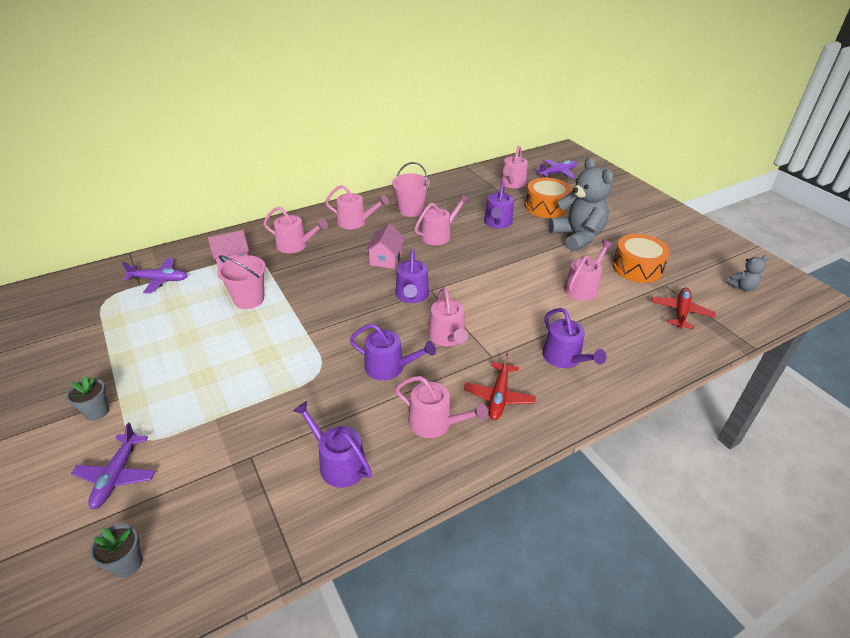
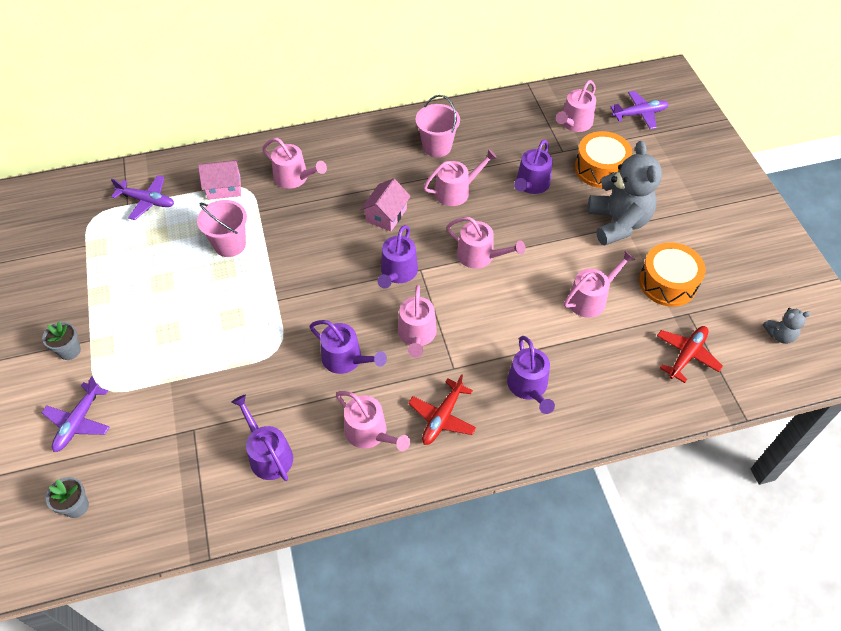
camera: 15 degrees right, 15 degrees up
pink watering can [325,185,389,229] -> pink watering can moved to [446,217,525,269]

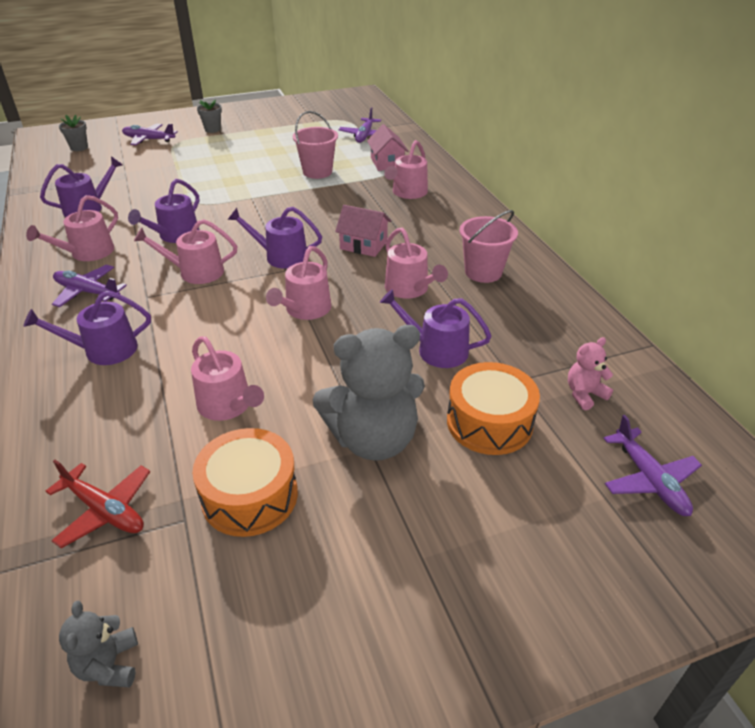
camera: 85 degrees right, 15 degrees down
red plane [408,374,476,445] -> purple plane [52,264,127,307]
pink watering can [556,80,596,132] -> pink teddy bear [568,337,613,410]

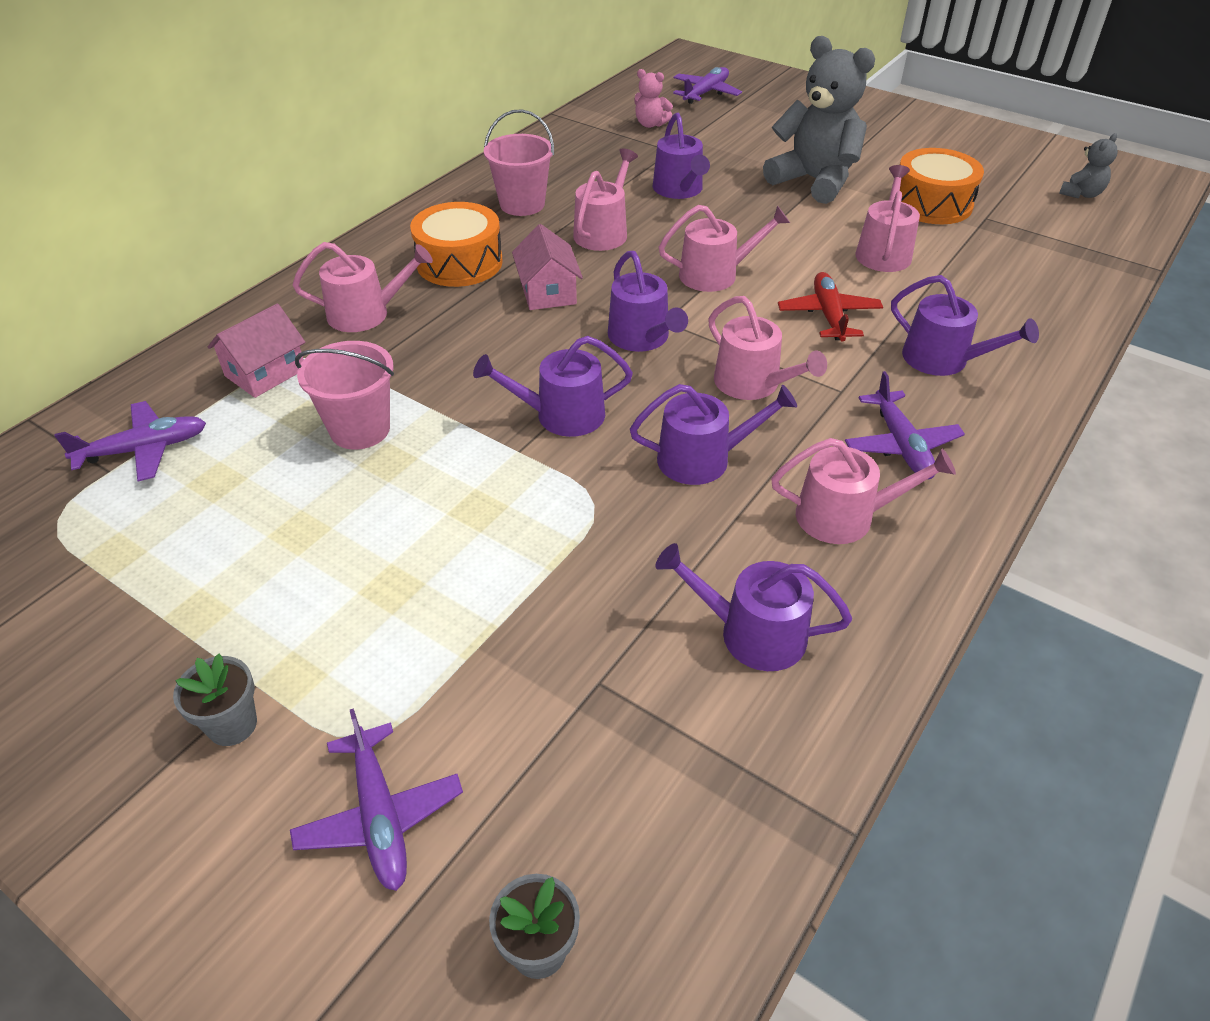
camera: 125 degrees left, 5 degrees up
red plane [46,460,150,548] -> red plane moved to [778,272,883,342]
orange drum [447,362,540,455] -> orange drum moved to [410,202,503,287]
none -> purple watering can [473,336,633,437]

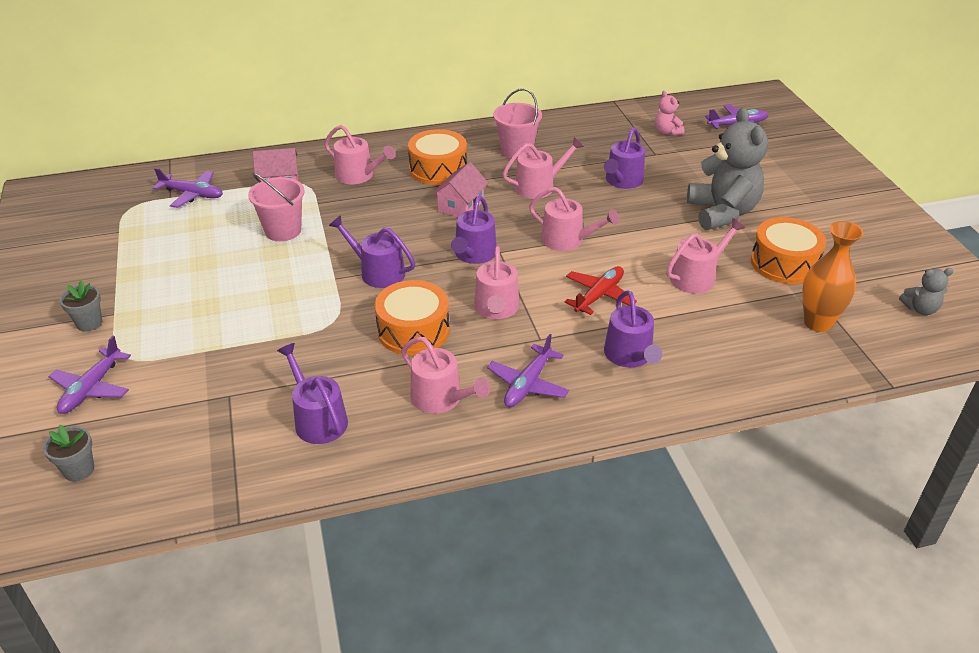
camera: 40 degrees right, 5 degrees down
purple watering can [630,384,797,485] -> orange drum [375,280,450,355]
none -> orange vase [802,221,864,332]

